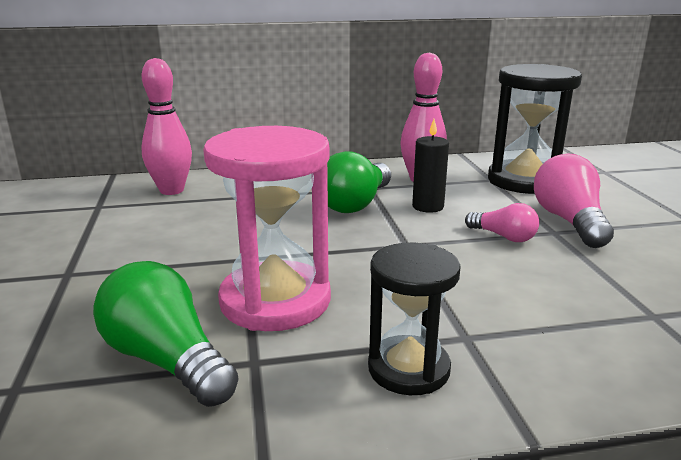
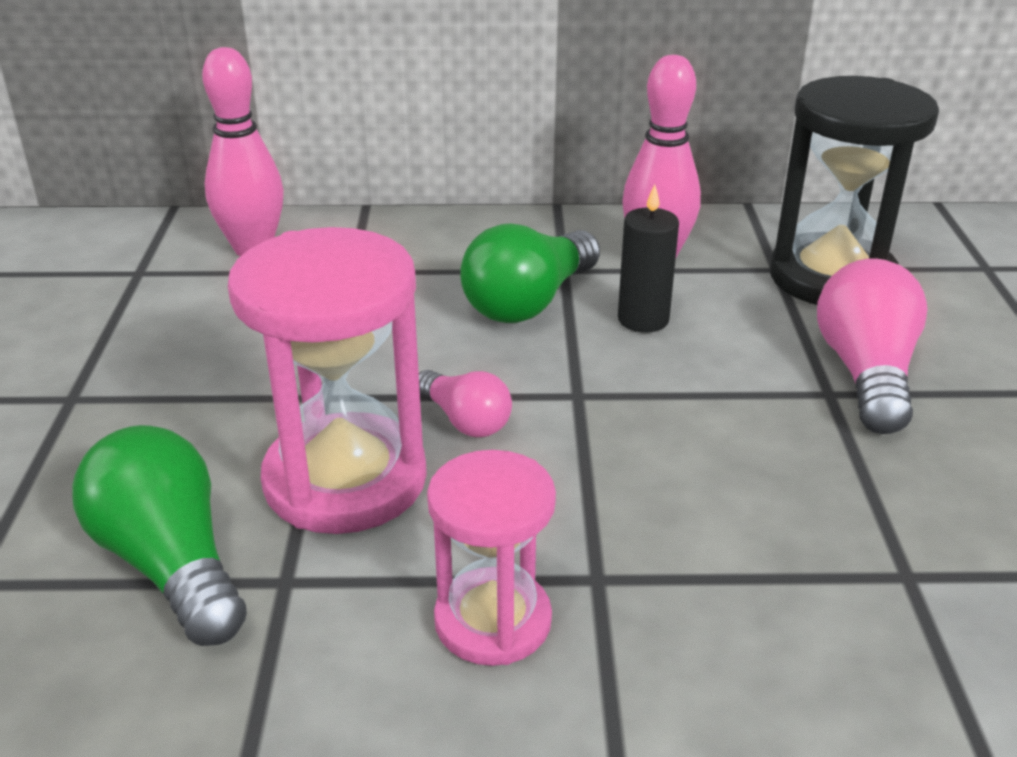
camera: 10 degrees right, 10 degrees up
black hourglass [368,243,461,395] -> pink hourglass [427,450,556,666]
pink light bulb [465,203,539,242] -> pink light bulb moved to [419,370,512,437]

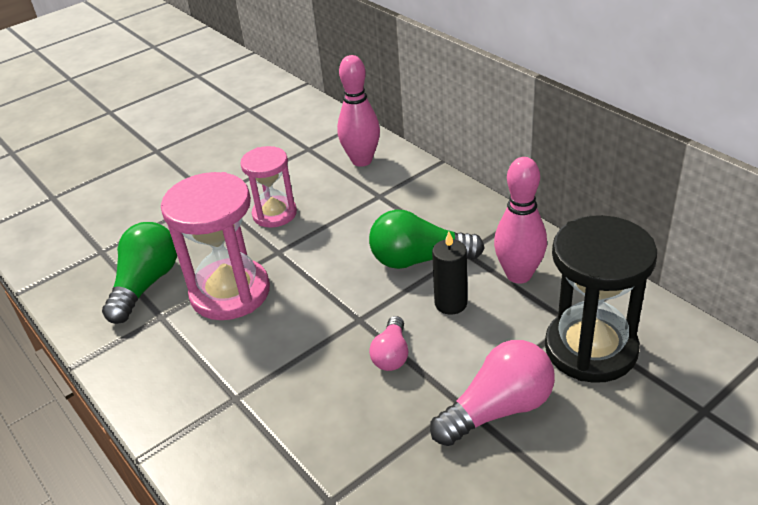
camera: 55 degrees right, 5 degrees up
pink light bulb [419,370,512,437] -> pink light bulb moved to [369,316,408,371]
pink hourglass [427,450,556,666] -> pink hourglass moved to [240,146,297,228]

